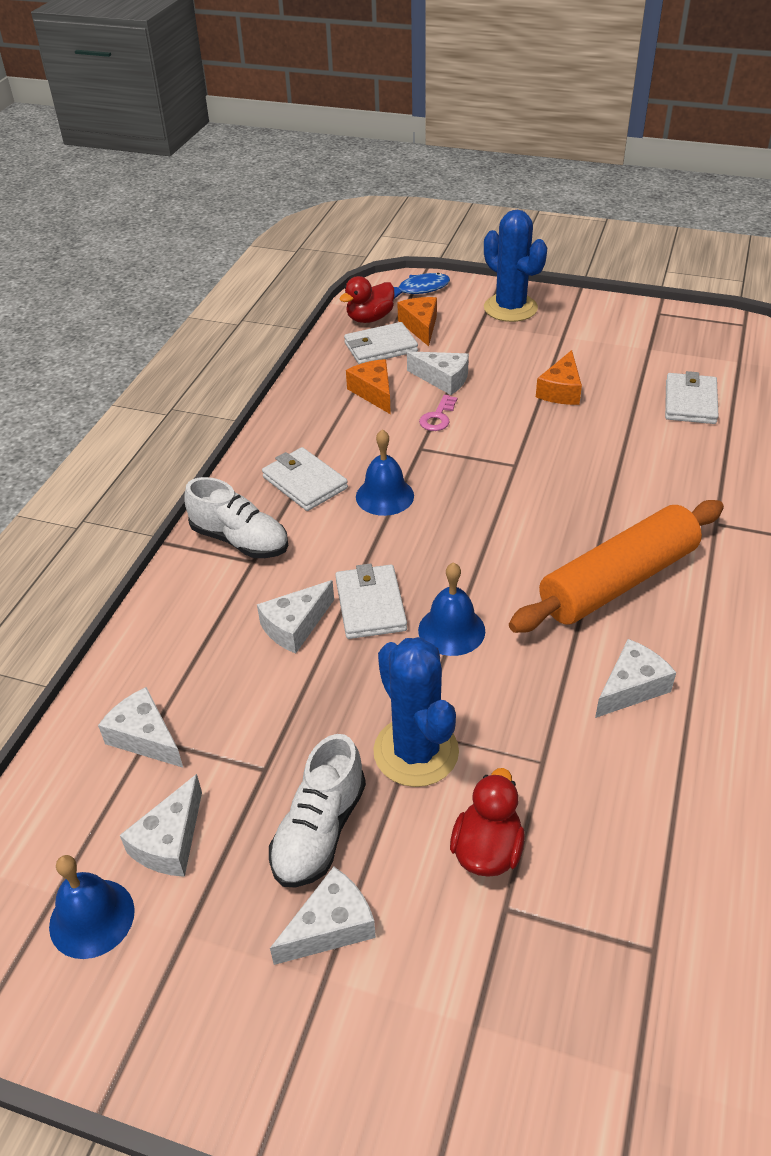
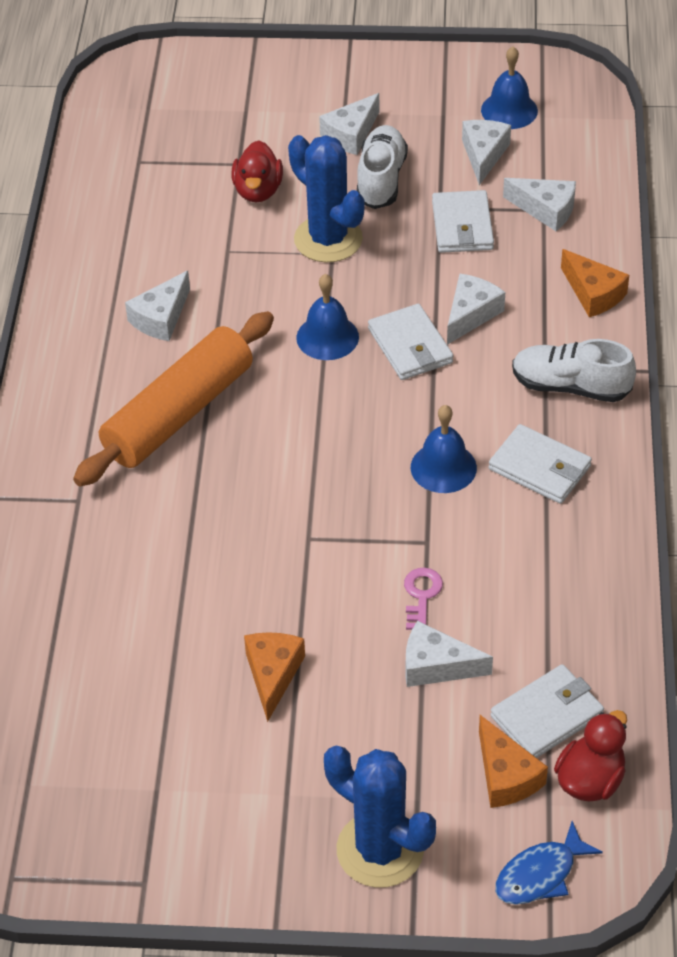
camera: 165 degrees right, 5 degrees up
orange cheese [346,359,391,414] -> orange cheese moved to [561,249,629,317]
white wallet [665,371,718,424] -> white wallet moved to [432,190,494,253]

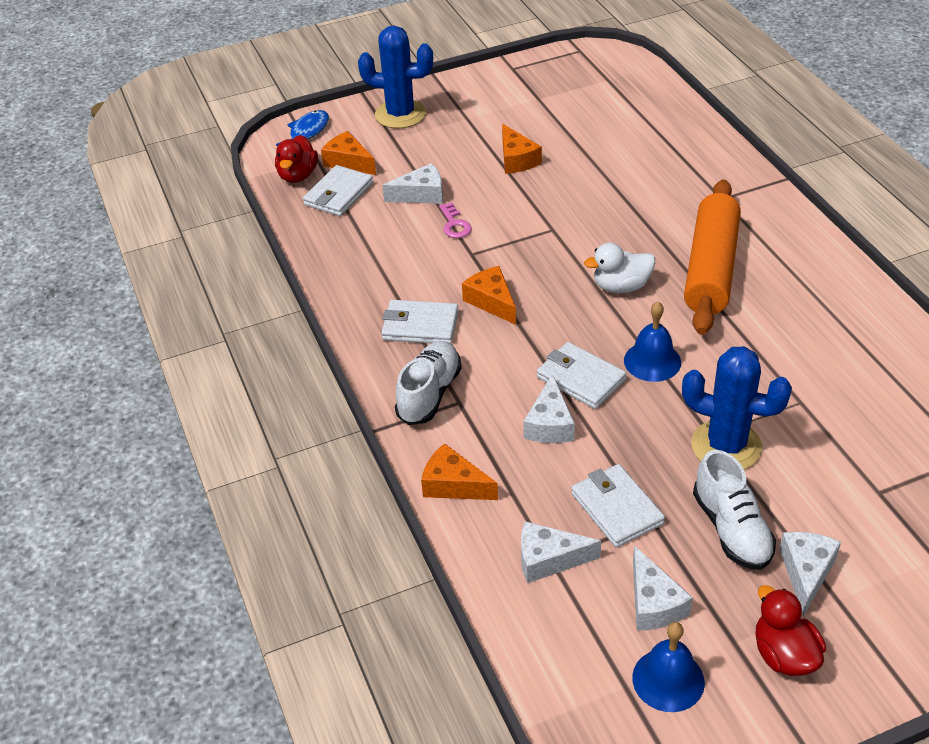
camera: 155 degrees right, 5 degrees down
white cheese [125,271,190,341] -> none
red duck [231,140,283,202] -> red duck moved to [755,585,826,676]
blue bell [411,405,477,493] -> orange cheese [462,266,516,325]
white shoe [512,339,636,402] -> white shoe turned 60 degrees counterclockwise [395,341,462,425]
none -> white duck [584,242,655,293]

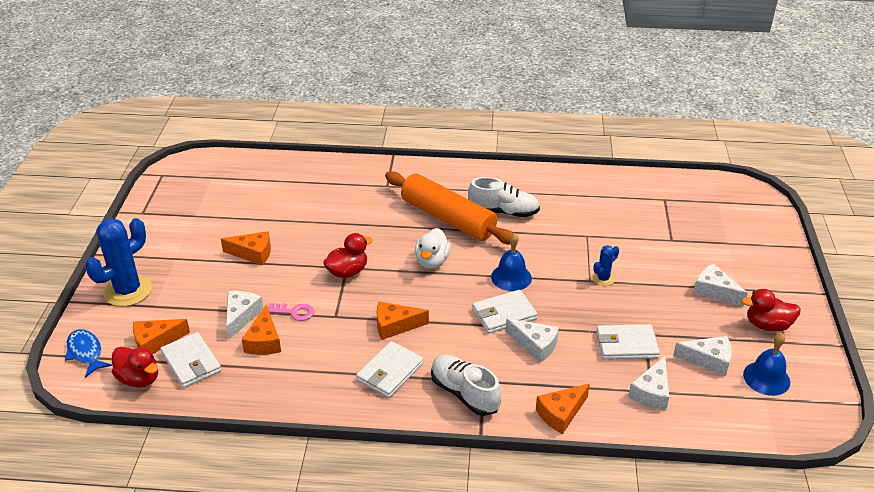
camera: 65 degrees left, 5 degrees down
blue cactus [682,346,792,470] -> blue cactus [592,245,619,286], size x0.48
white shoe [693,450,776,570] -> white shoe moved to [468,177,540,217]
none -> orange cheese [242,305,281,355]
none -> red duck [323,233,372,278]

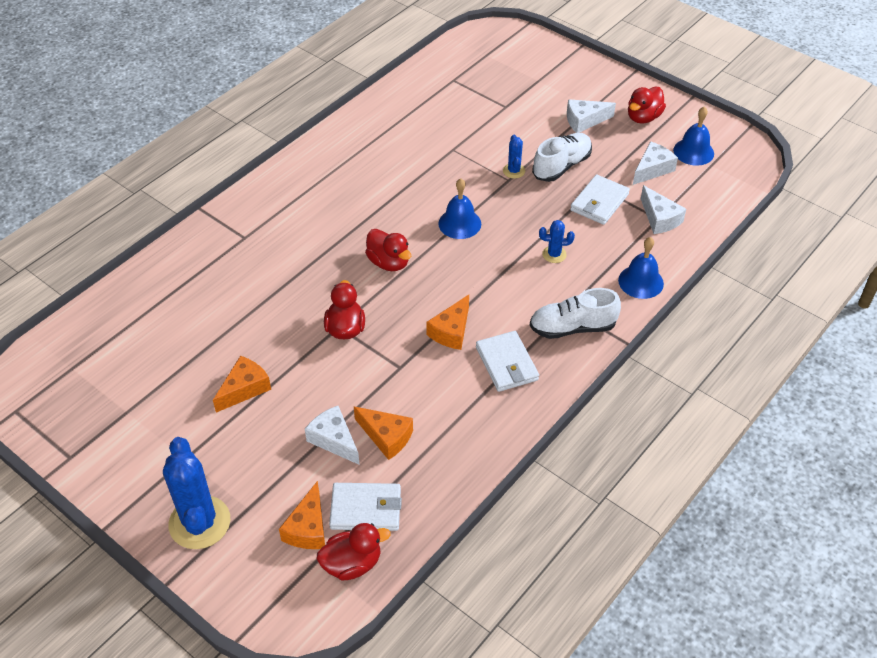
camera: 55 degrees left, 10 degrees up
blue fish [65,329,112,378] -> none
pink key [268,303,314,321] -> none
orange rolling pin [385,171,514,245] -> none
white duck [415,228,451,269] -> red duck [365,229,411,271]
white shoe [468,177,540,217] -> white shoe moved to [532,133,592,182]
white wallet [472,290,537,334] -> none
white cheese [506,319,559,363] -> blue cactus [539,220,575,263]
orange cheese [536,384,590,434] -> blue bell [618,237,664,299]

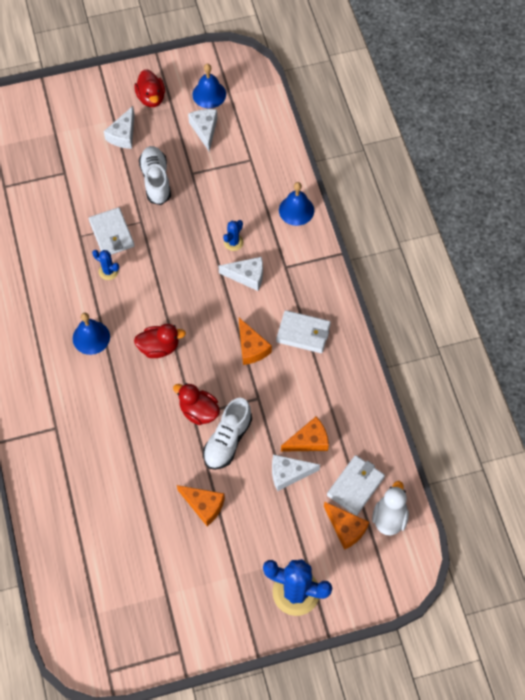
camera: 55 degrees left, 15 degrees up
orange cheese [213,356,271,413] -> orange cheese turned 135 degrees clockwise [177,485,225,526]
red duck [317,523,391,581] -> white duck [372,481,409,536]
blue bell [438,178,481,239] -> blue bell moved to [73,313,110,355]
blue cactus [503,135,525,179] -> blue cactus moved to [92,250,119,280]
white shoe [530,288,621,339] -> white shoe moved to [203,398,252,470]
white wallet [570,175,630,225] -> white wallet moved to [89,207,135,255]
white cheese [641,185,686,234] -> white cheese moved to [218,257,263,291]

